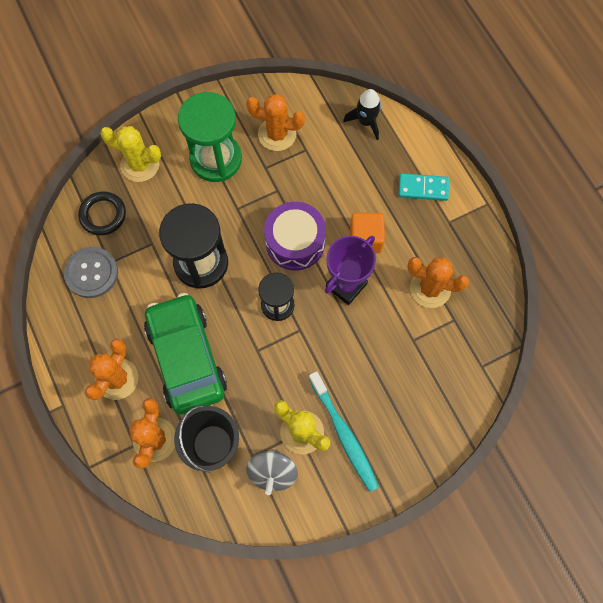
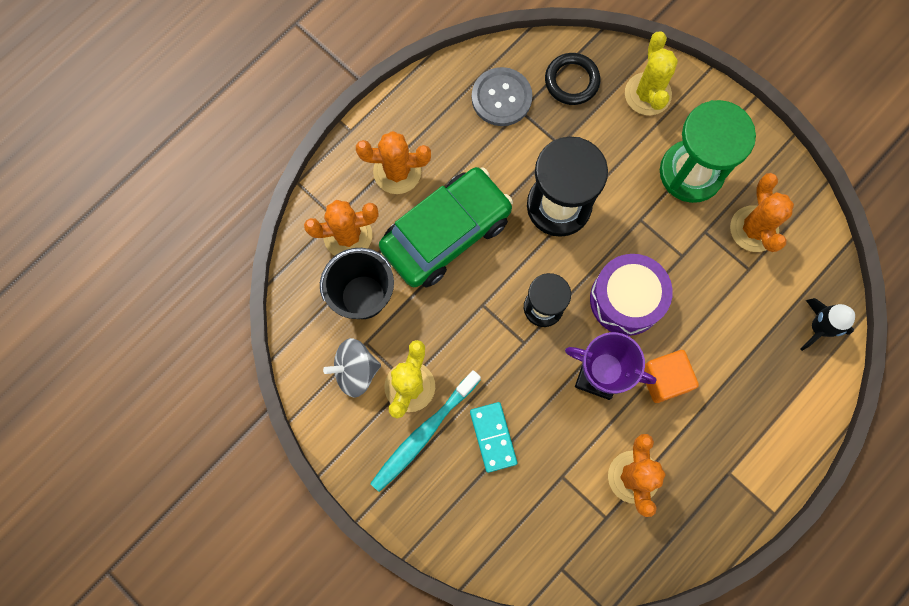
camera: 70 degrees right, 5 degrees up
turquoise domino [399,173,449,201] -> turquoise domino moved to [470,402,517,473]

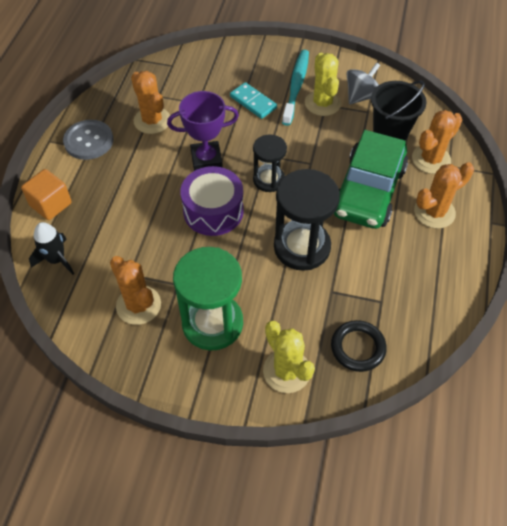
camera: 150 degrees right, 20 degrees down
grey button [472,67,532,126] -> grey button moved to [63,120,113,160]
orange cube [644,350,699,403] -> orange cube moved to [21,169,72,220]

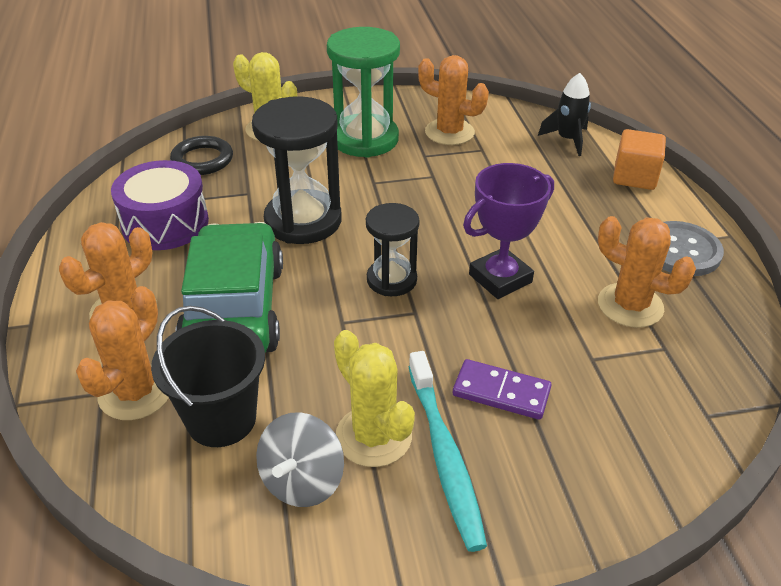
camera: 155 degrees right, 15 degrees down
purple drum [180,166,244,236] -> purple drum moved to [111,160,209,250]
turquoise domino [230,82,277,119] -> purple domino [453,359,551,420]

